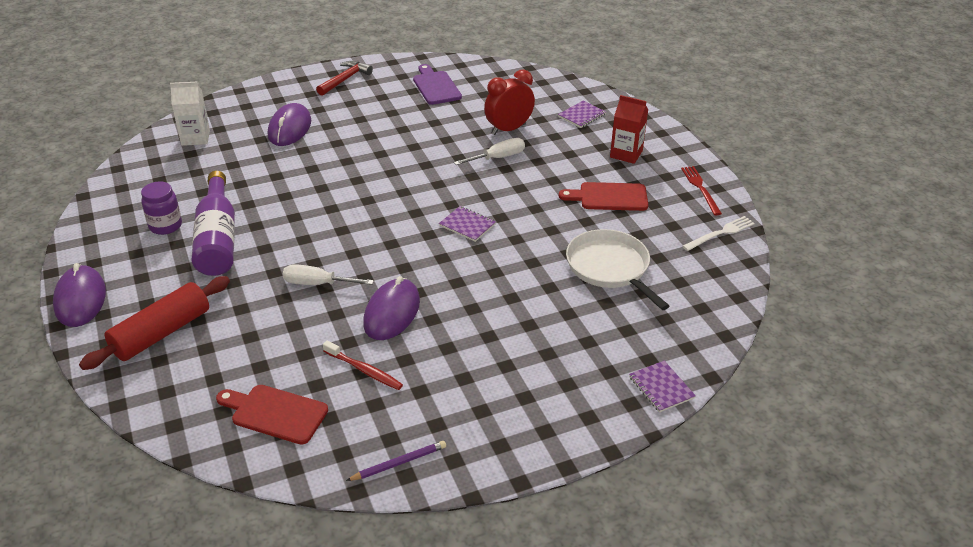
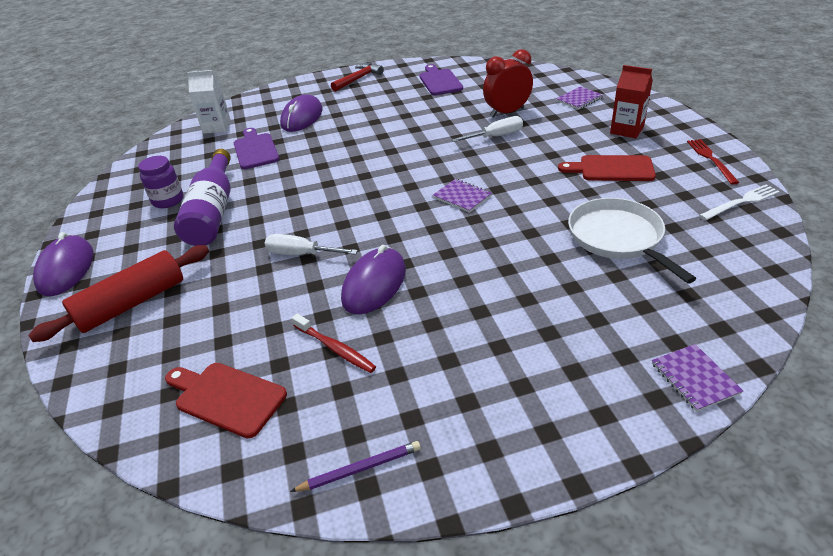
camera: 10 degrees right, 0 degrees up
none -> purple cutting board [234,128,279,169]

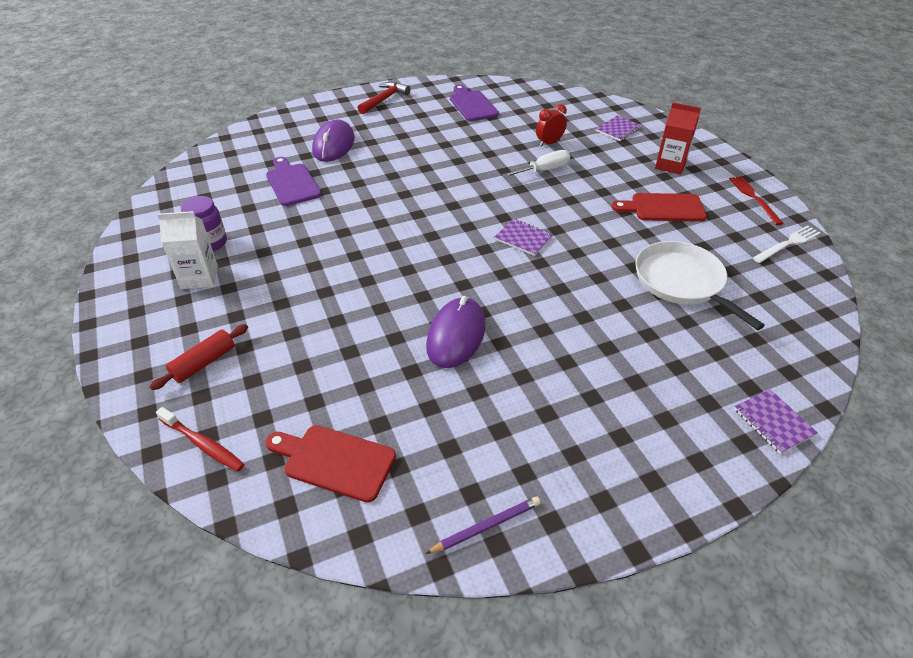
camera: 10 degrees left, 5 degrees up
red rolling pin [28,245,209,342] -> red rolling pin [149,324,248,390], size x0.58
purple mouse [33,232,93,296] -> none
purple bottle [174,149,231,246] -> none
white carton [187,70,231,134] -> white carton moved to [157,211,218,289]
white screwdriver [264,234,358,255] -> none
red toothbrush [292,314,376,373] -> red toothbrush moved to [156,407,244,472]
red clock [483,49,533,118] -> red clock [536,104,567,147], size x0.63

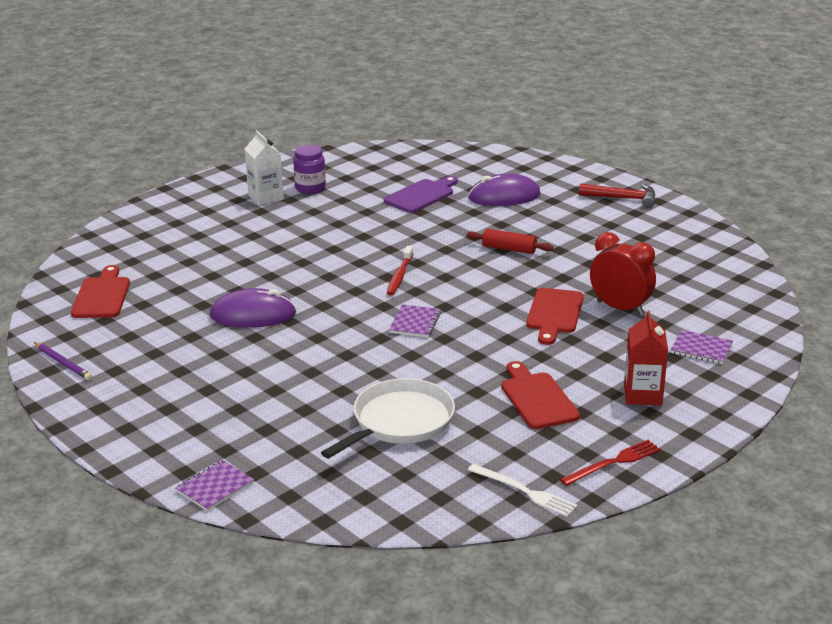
camera: 70 degrees right, 15 degrees down
red rolling pin [149,324,248,390] -> red rolling pin moved to [466,229,553,254]
red toothbrush [156,407,244,472] -> red toothbrush moved to [387,246,413,296]
purple cutting board [450,85,499,121] -> none
white screwdriver [502,150,570,178] -> red cutting board [526,288,584,345]
red clock [536,104,567,147] -> red clock [590,232,656,316], size x1.58

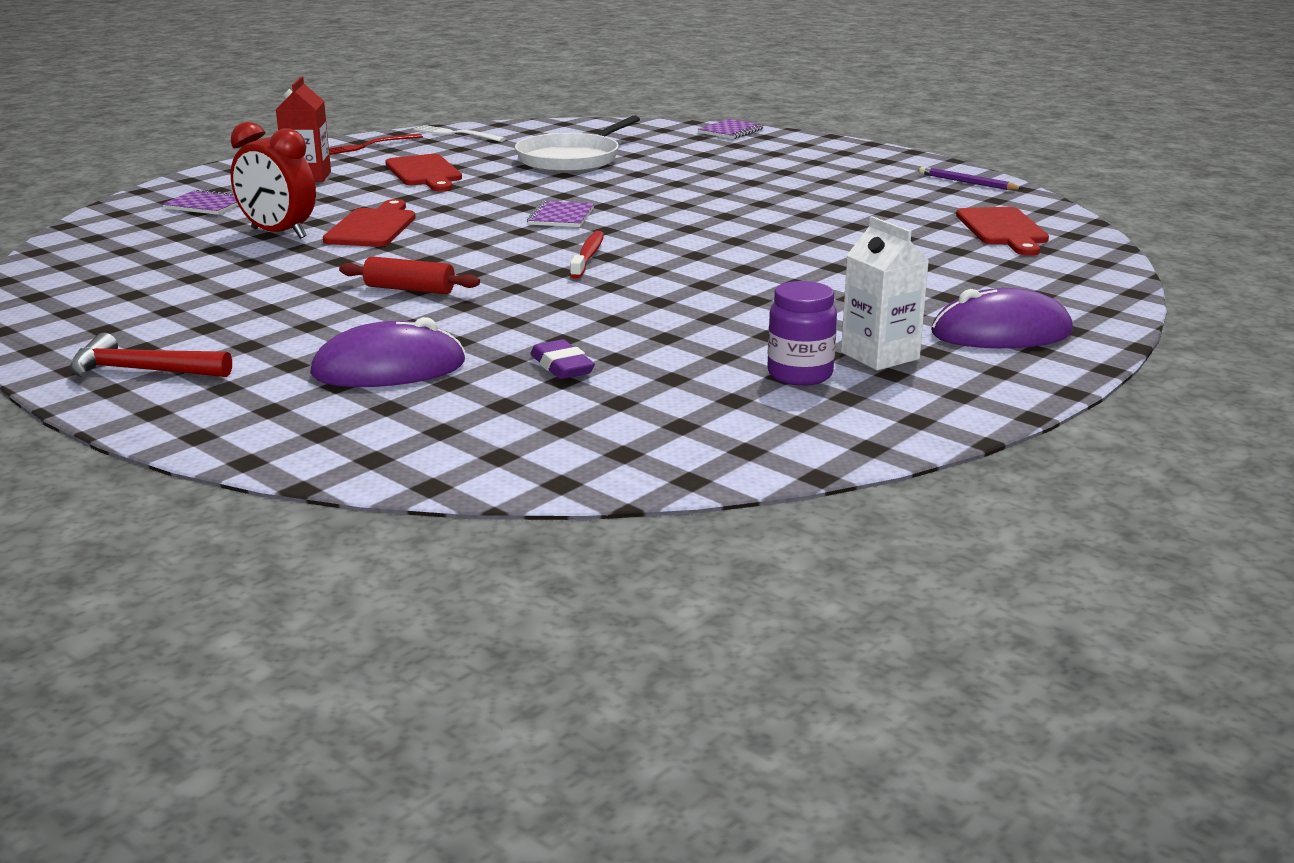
camera: 175 degrees right, 5 degrees down
purple mouse [210,288,297,328] -> purple mouse moved to [931,288,1073,348]
purple cutting board [384,176,458,213] -> purple eraser [530,339,595,379]

